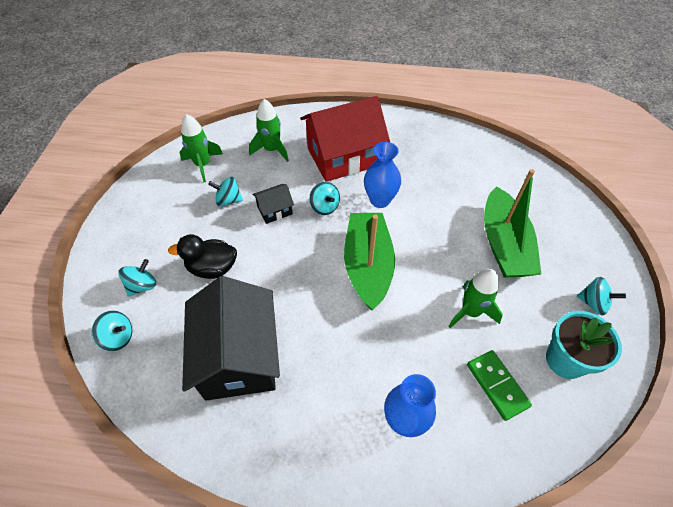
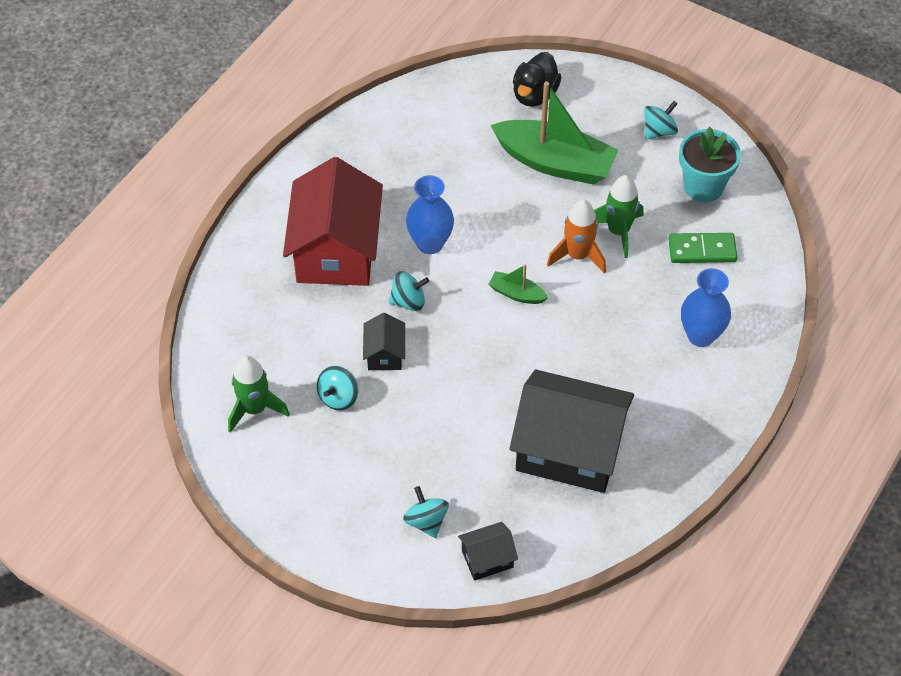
camera: 65 degrees left, 0 degrees up
turquoise spinning top [92,310,132,351] -> black house [458,522,518,581]
black duck [168,234,237,279] -> black duck moved to [513,52,561,107]
green rocket [249,99,289,162] -> none
green boat [344,213,395,310] -> green boat [488,264,548,304], size x0.45
none -> orange rocket [547,200,606,273]

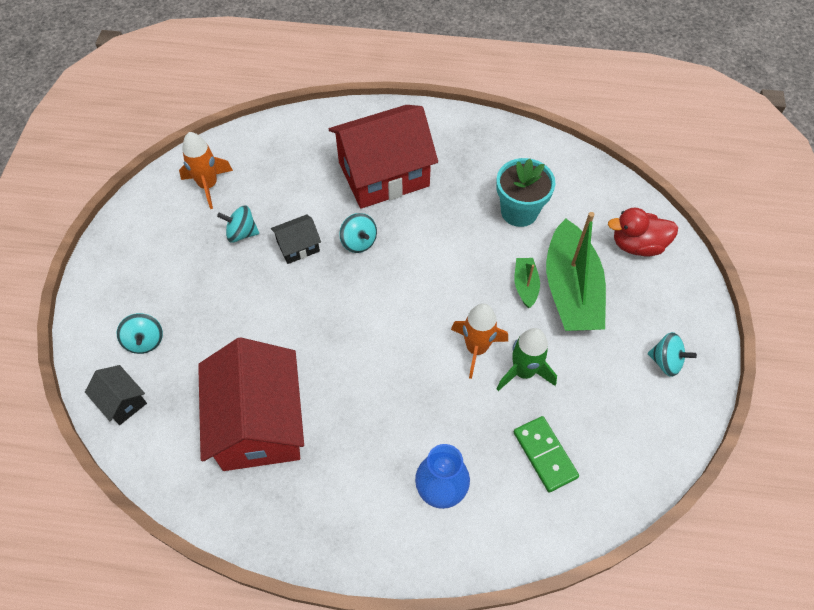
camera: 65 degrees right, 5 degrees up
green rocket [228,356,290,433] -> orange rocket [179,132,233,209]
turquoise spinning top [403,486,449,538] -> turquoise spinning top turned 120 degrees clockwise [117,313,163,354]
blue vase [406,175,454,254] -> none
green boat [488,264,548,304] -> green boat moved to [514,258,540,308]
black house [509,369,634,493] -> red house [198,337,304,471]
black duck [513,52,561,107] -> red duck [608,208,678,257]
turquoise flower pot [679,127,741,202] -> turquoise flower pot moved to [496,158,555,227]

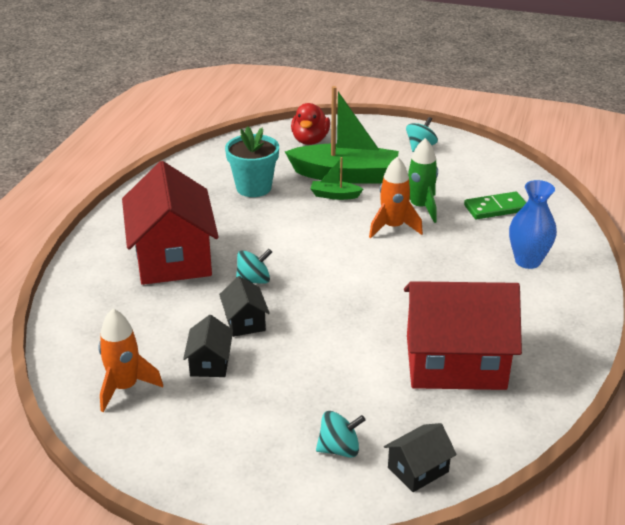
camera: 80 degrees left, 25 degrees down
turquoise spinning top [217,205,259,243] -> black house [183,315,233,377]

